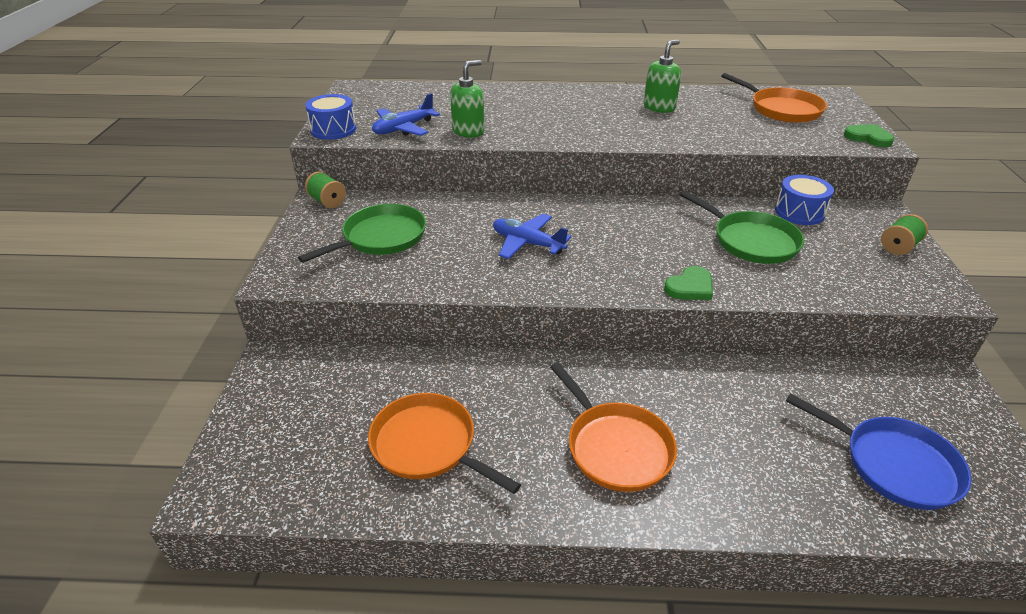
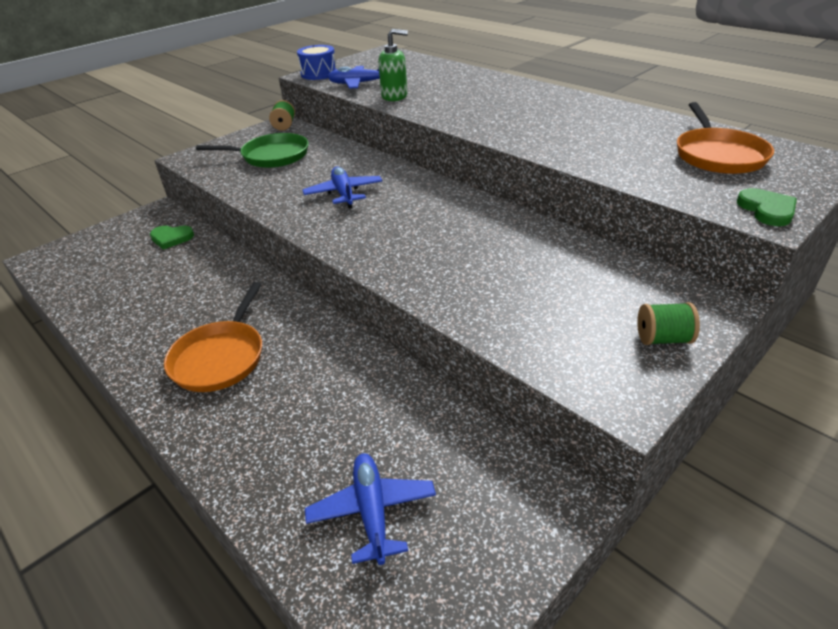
camera: 45 degrees right, 0 degrees up
orange pan [368,393,521,494] -> none
green soap dispenser [644,40,681,113] -> none
green heart [664,266,713,300] -> green heart moved to [150,226,194,250]
green pan [680,191,805,264] -> none
blue drum [775,175,834,225] -> none
blue pan [786,393,972,510] -> blue plane [305,453,436,565]

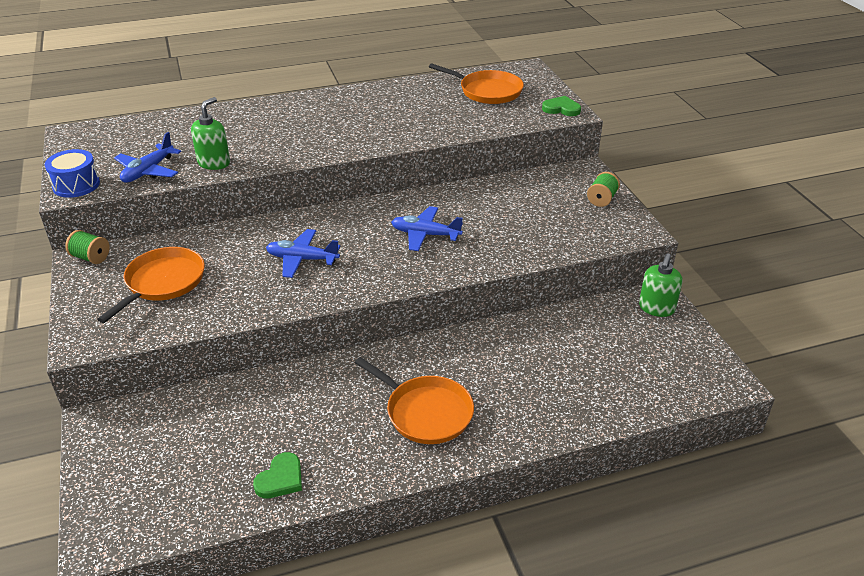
camera: 65 degrees left, 0 degrees up
green heart [150,226,194,250] -> green heart moved to [253,452,302,498]
green pan [196,133,308,168] -> orange pan [97,247,205,323]
blue plane [305,453,436,565] -> blue plane moved to [391,206,463,251]
none -> green soap dispenser [639,253,682,317]

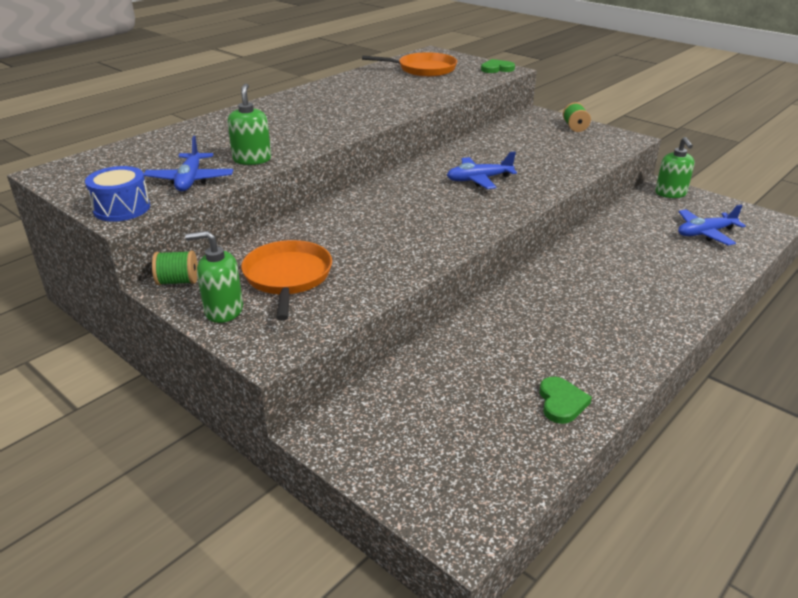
camera: 30 degrees left, 5 degrees down
blue plane [266,229,340,278] -> blue plane moved to [678,204,746,246]
orange pan [355,357,474,444] -> none
none -> green soap dispenser [185,231,243,323]

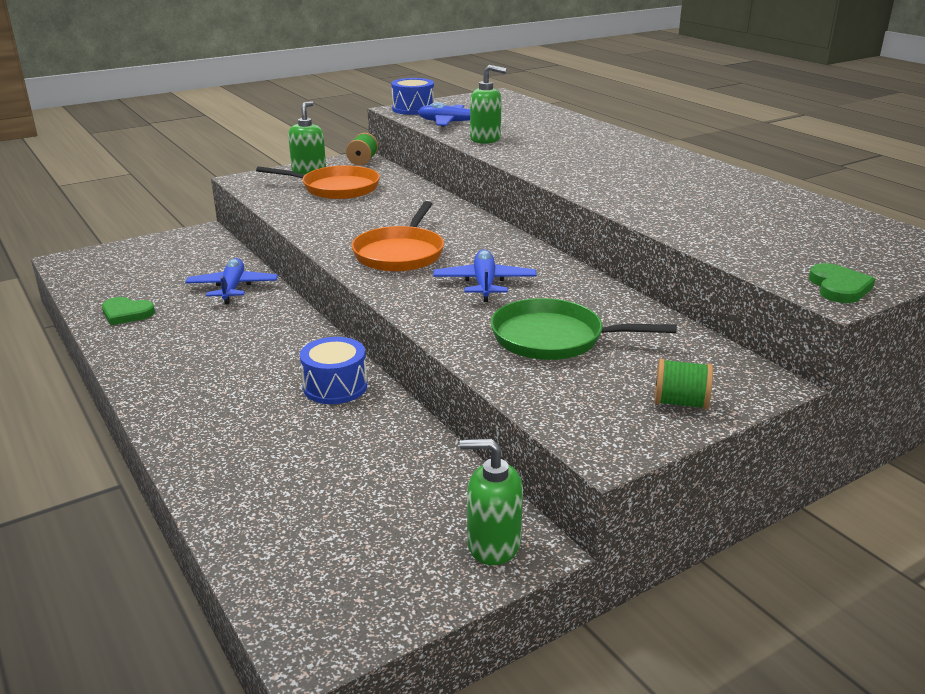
camera: 105 degrees right, 5 degrees down
orange pan [362,52,457,77] -> orange pan moved to [351,201,444,272]
blue plane [678,204,746,246] -> blue plane moved to [185,258,278,304]
none -> blue drum [300,337,367,404]
none -> green pan [491,298,677,360]

